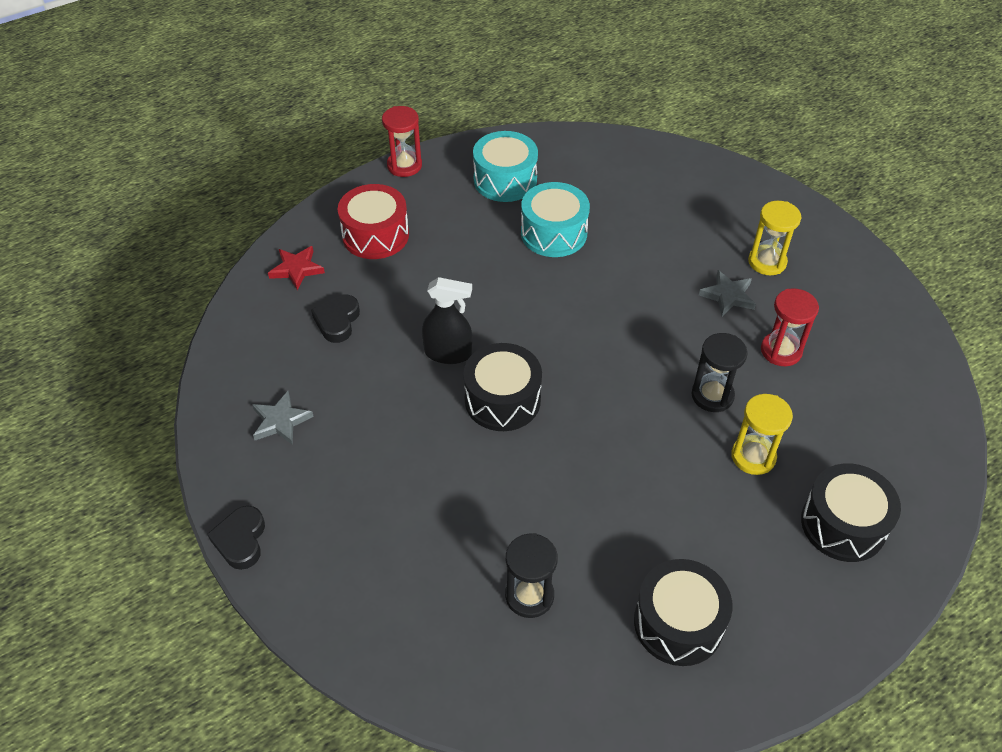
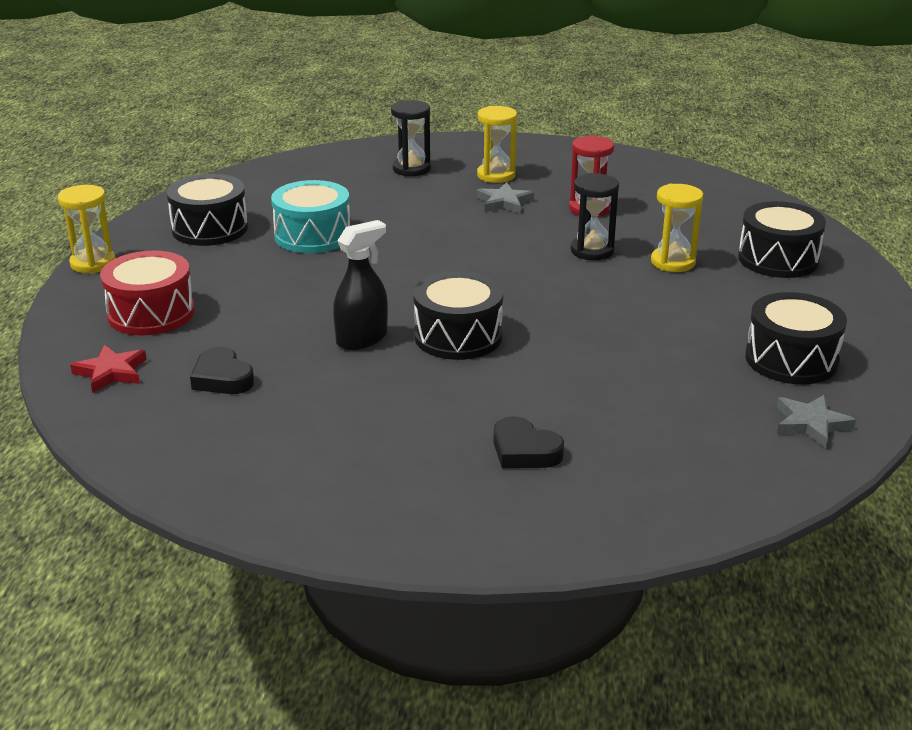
camera: 50 degrees left, 20 degrees down
black heart [207,506,265,570] -> black heart moved to [493,416,564,468]
grey star [252,391,314,445] -> grey star moved to [777,395,856,448]
red hourglass [382,106,422,177] -> yellow hourglass [58,185,115,274]
turquoise drum [473,131,538,202] -> black drum [167,174,248,246]
black hourglass [505,533,558,618] -> black hourglass moved to [391,100,431,176]

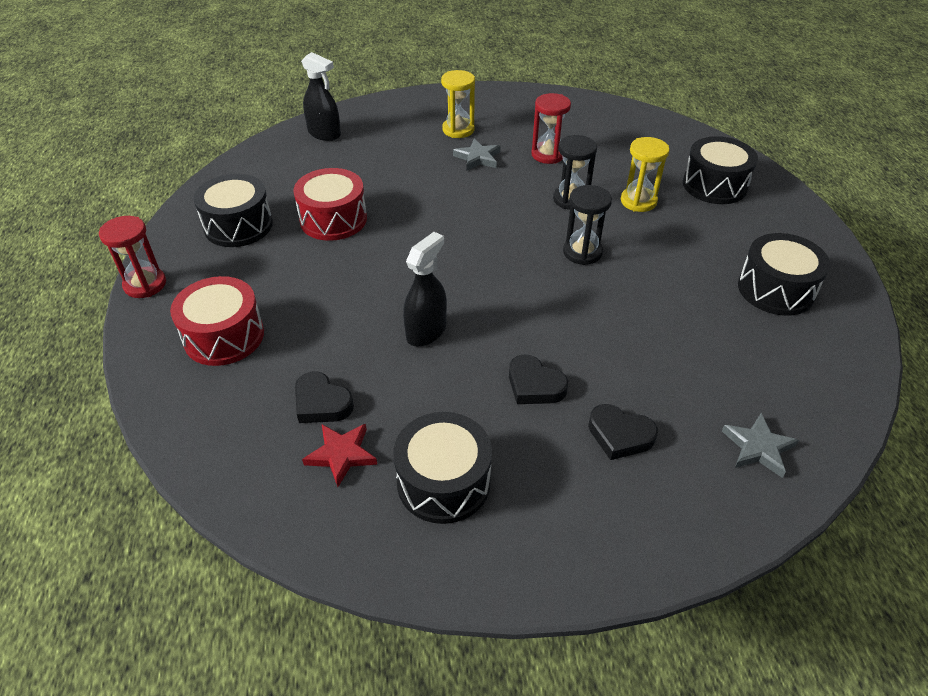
camera: 15 degrees left, 15 degrees up
yellow hourglass [58,185,115,274] -> red hourglass [99,216,166,298]
red star [70,345,147,393] -> red star moved to [302,424,377,487]
turquoise drum [271,180,350,253] -> red drum [293,168,367,241]
black hourglass [391,100,431,176] -> black hourglass moved to [563,185,612,265]
black drum [413,271,503,360] -> black drum moved to [393,412,492,524]
grey star [777,395,856,448] -> grey star moved to [722,413,799,478]
none -> black spray bottle [301,52,341,141]
none -> black heart [509,355,568,404]

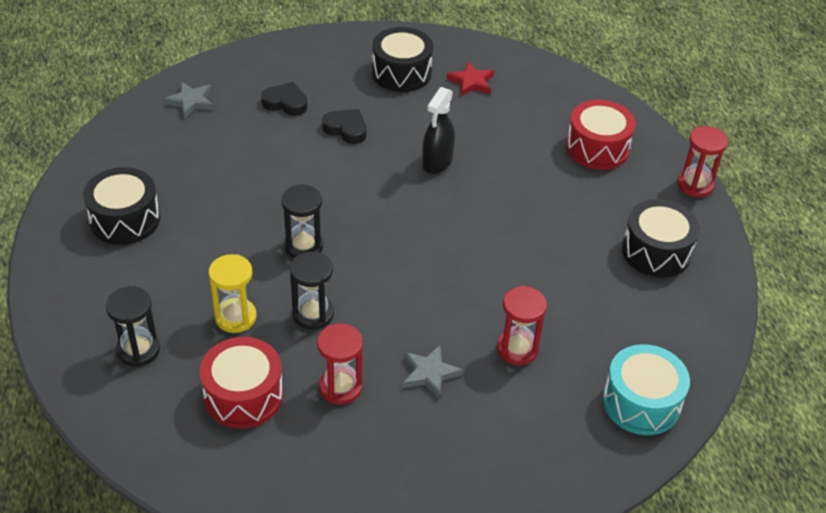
camera: 170 degrees right, 0 degrees up
red drum [293,168,367,241] -> red drum moved to [200,337,283,429]
black heart [295,371,354,423] -> none
black spray bottle [301,52,341,141] -> turquoise drum [603,344,690,435]
yellow hourglass [441,70,475,138] -> none
black drum [683,136,758,204] -> black hourglass [105,286,160,367]
none -> red hourglass [497,286,547,365]

